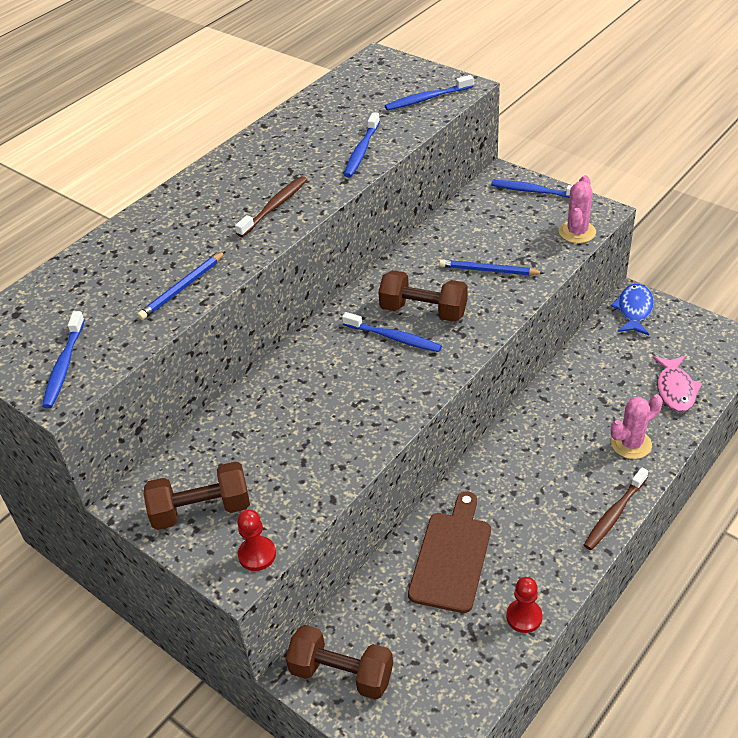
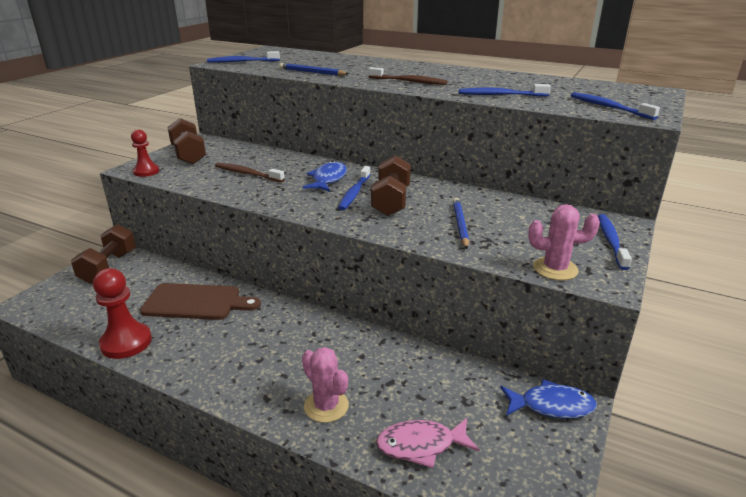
camera: 75 degrees right, 15 degrees down
red pawn [506,577,542,633] -> red pawn [93,268,152,359], size x1.58
brown toothbrush [584,468,648,550] -> brown toothbrush moved to [215,163,285,182]
none -> blue fish [303,161,347,192]

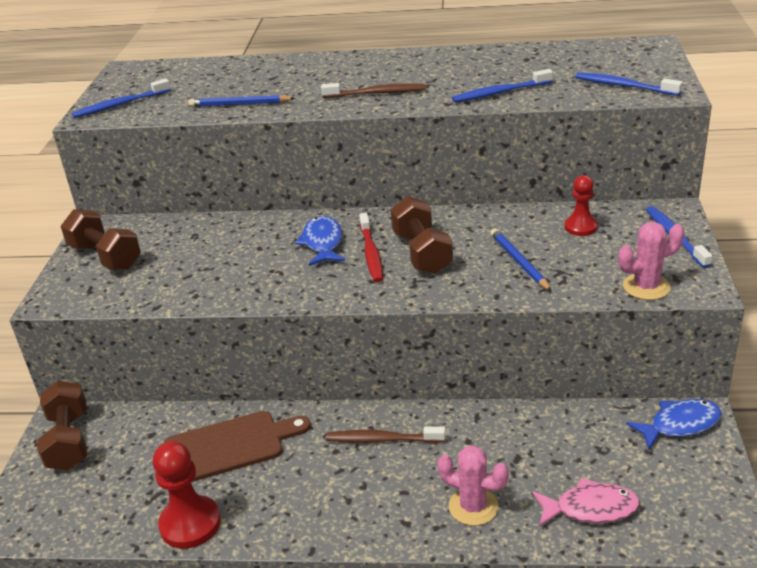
camera: 20 degrees left, 5 degrees up
red pawn [131,129,159,177] -> red pawn moved to [565,175,598,236]
brown toothbrush [215,163,285,182] -> brown toothbrush moved to [326,426,446,443]
blue toothbrush [338,166,371,211] -> red toothbrush [359,213,383,282]
pink fish [376,418,479,468] -> pink fish turned 150 degrees counterclockwise [532,478,640,527]

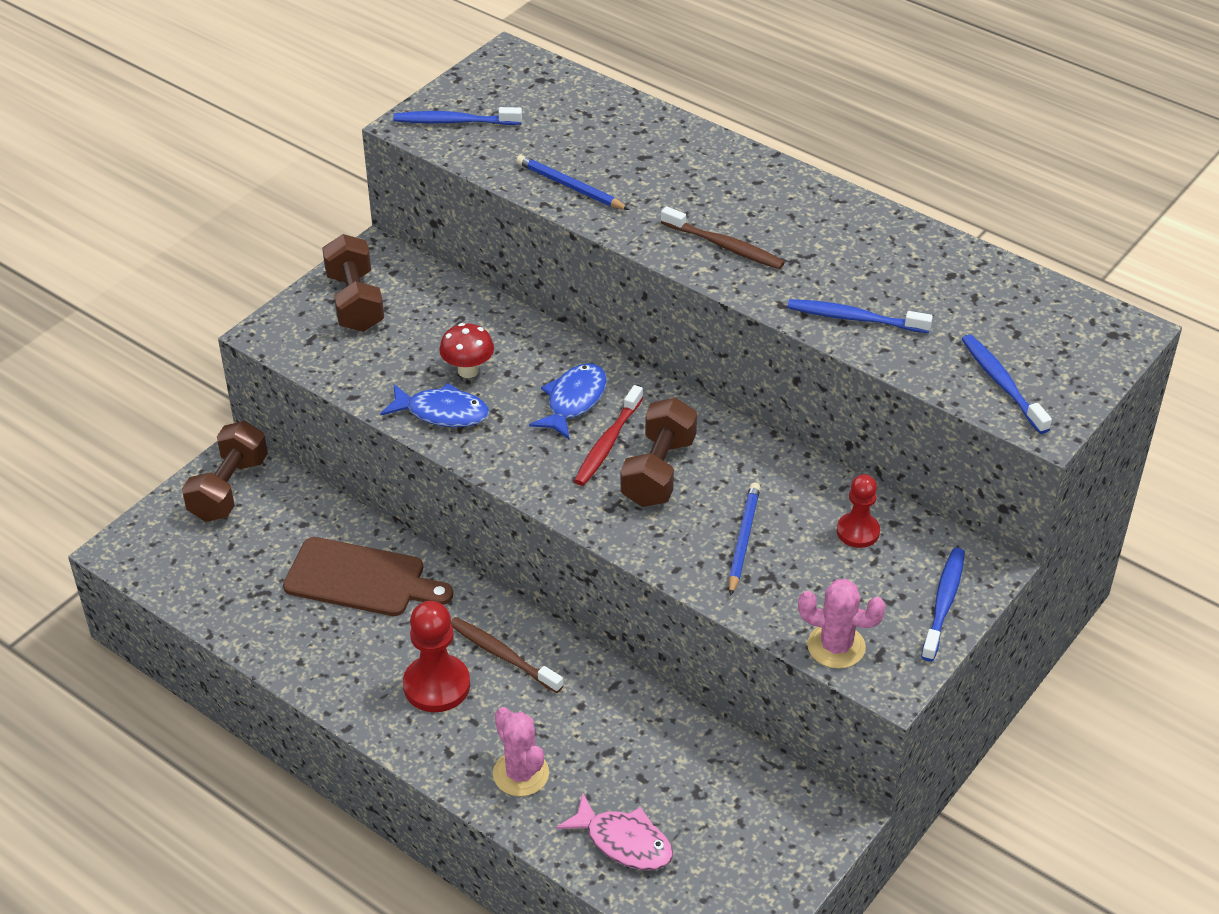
camera: 30 degrees right, 10 degrees up
red pawn [153,441,221,549] -> red pawn moved to [403,601,470,712]
blue fish [626,399,722,449] -> blue fish moved to [380,383,489,427]
none -> red mushroom [439,323,494,378]

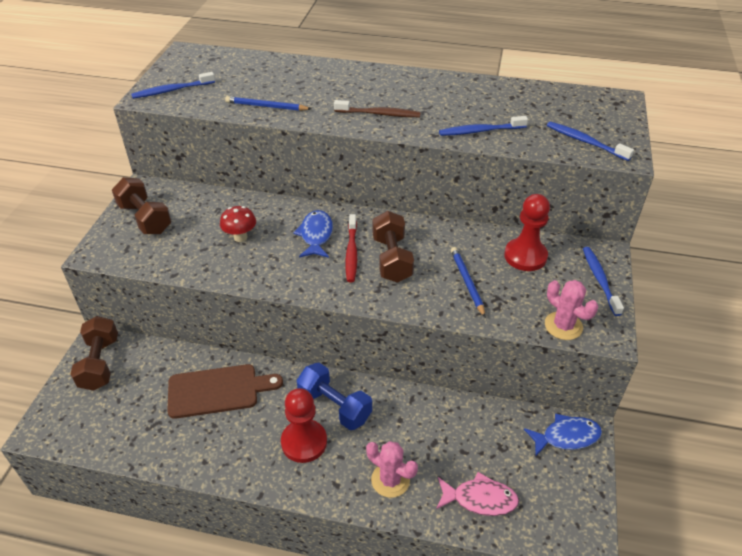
camera: 25 degrees left, 0 degrees up
blue fish [380,383,489,427] -> blue fish moved to [524,413,602,456]
brown toothbrush [451,617,564,693] -> blue dumbbell [296,363,372,430]
pink cactus [798,579,886,669] -> pink cactus turned 60 degrees clockwise [545,280,598,340]
red pawn [837,474,880,548] -> red pawn [504,194,550,271], size x1.58

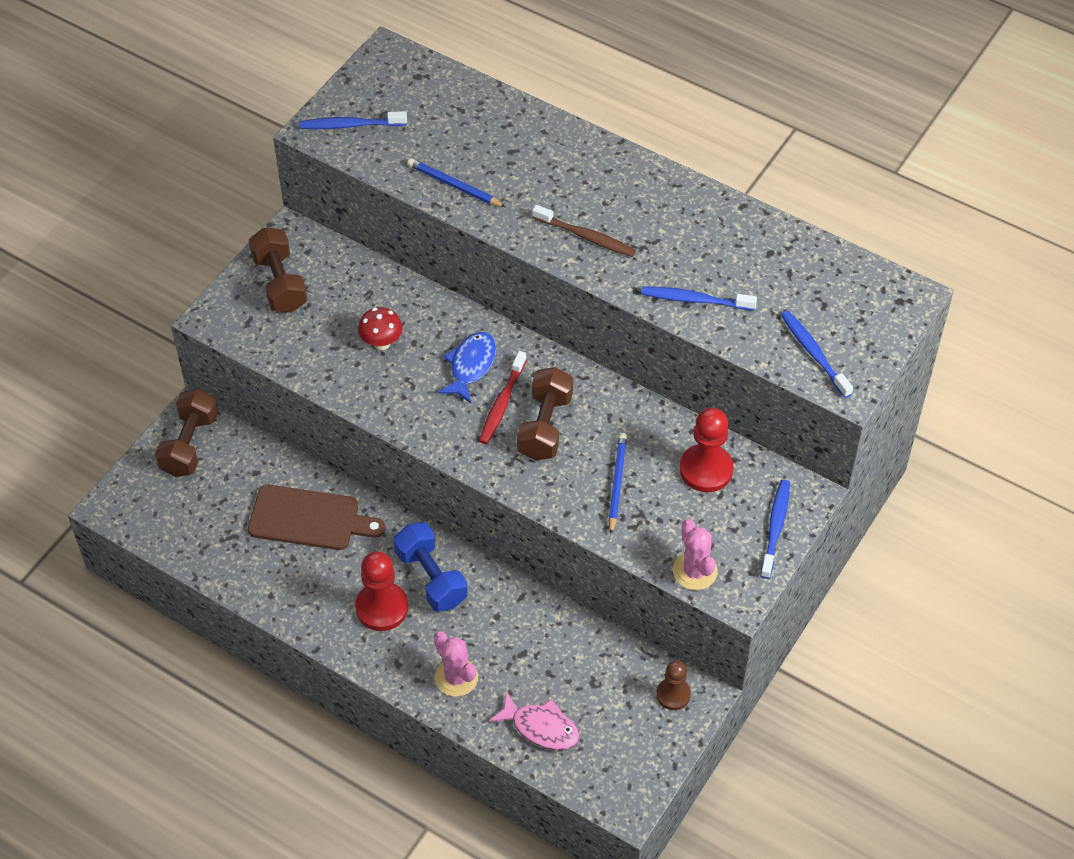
camera: 20 degrees right, 10 degrees up
blue fish [524,413,602,456] -> brown pawn [656,660,691,710]

